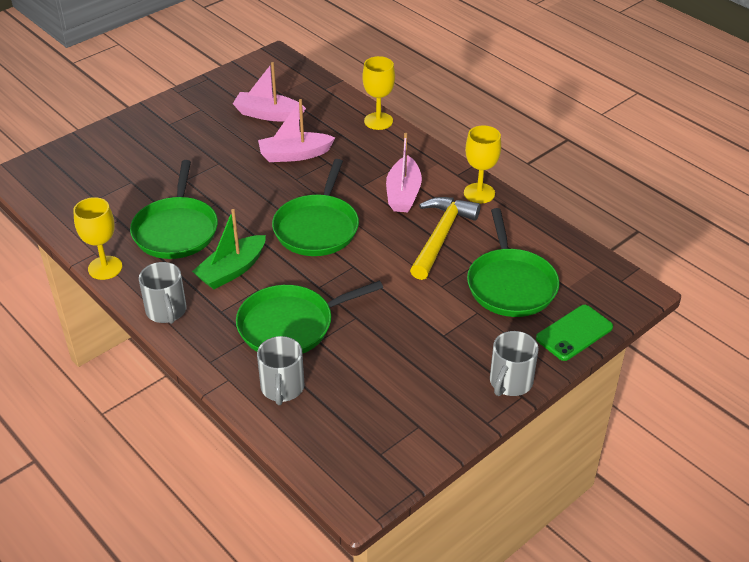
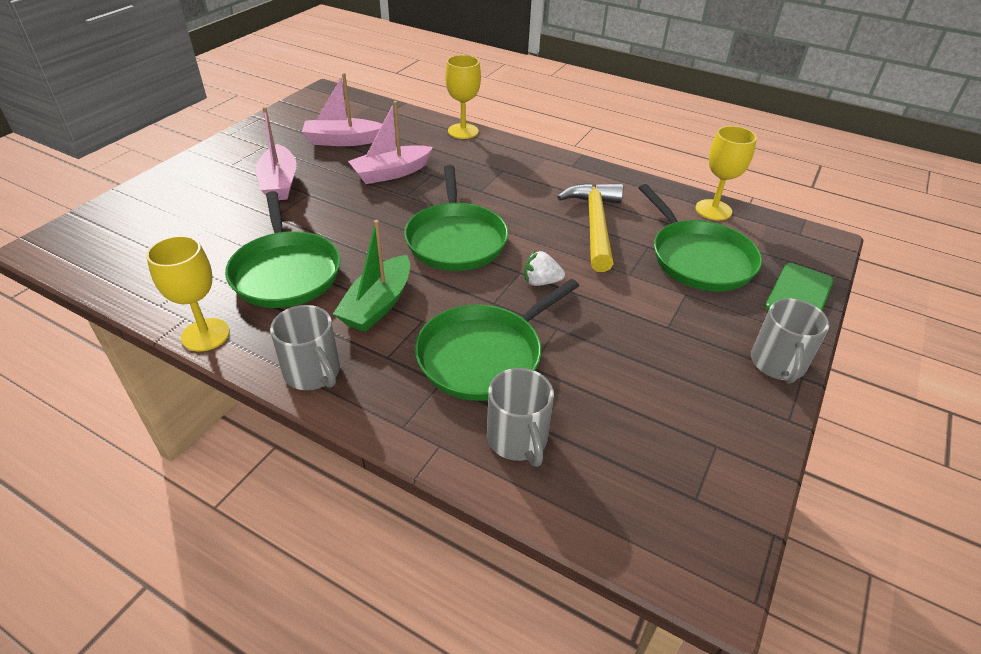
camera: 20 degrees left, 0 degrees up
pink boat [386,133,422,212] -> pink boat moved to [256,107,297,200]
yellow goblet [464,125,501,204] -> yellow goblet moved to [696,126,757,220]
none -> white strawberry [524,250,565,286]

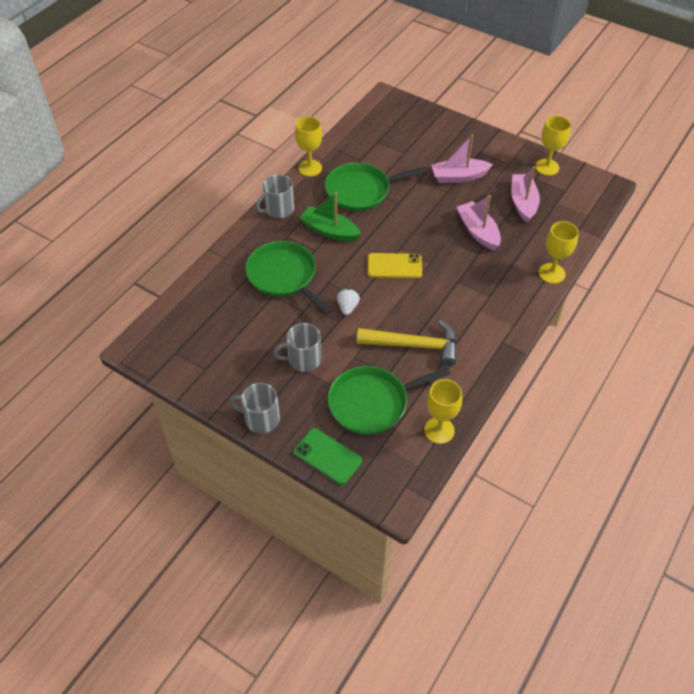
camera: 95 degrees right, 10 degrees up
green pan [404,165,508,271] -> yellow phone [368,253,422,278]
grey mug [487,368,554,467] -> grey mug moved to [273,323,322,372]
none -> yellow goblet [535,116,571,176]

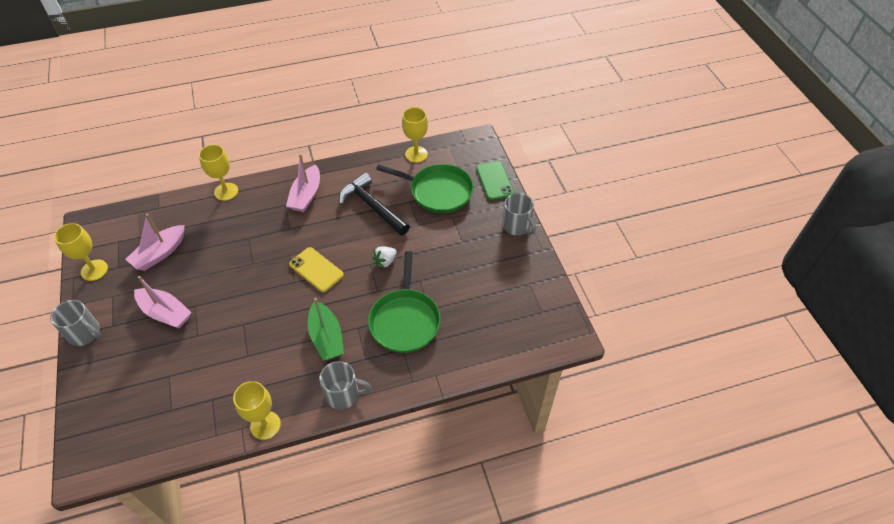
camera: 140 degrees left, 0 degrees up
grey mug [273,323,322,372] -> grey mug moved to [50,300,101,346]
green pan [325,163,427,211] -> none
yellow hammer [357,320,457,366] -> black hammer [339,172,410,236]
pink boat [457,195,501,251] -> pink boat moved to [286,154,320,212]

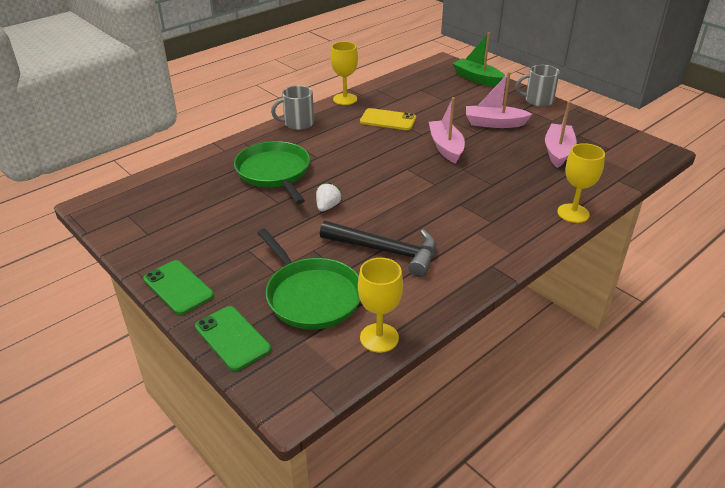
camera: 155 degrees right, 15 degrees down
yellow goblet [54,223,108,281] -> none
pink boat [286,154,320,212] -> pink boat moved to [429,97,465,164]
yellow phone [289,247,344,292] -> yellow phone moved to [360,108,416,130]
green boat [308,298,344,361] -> green boat moved to [452,32,505,87]
green pan [376,164,474,213] -> green pan turned 120 degrees counterclockwise [257,229,360,329]
grey mug [502,193,536,236] -> green phone [143,260,214,315]

